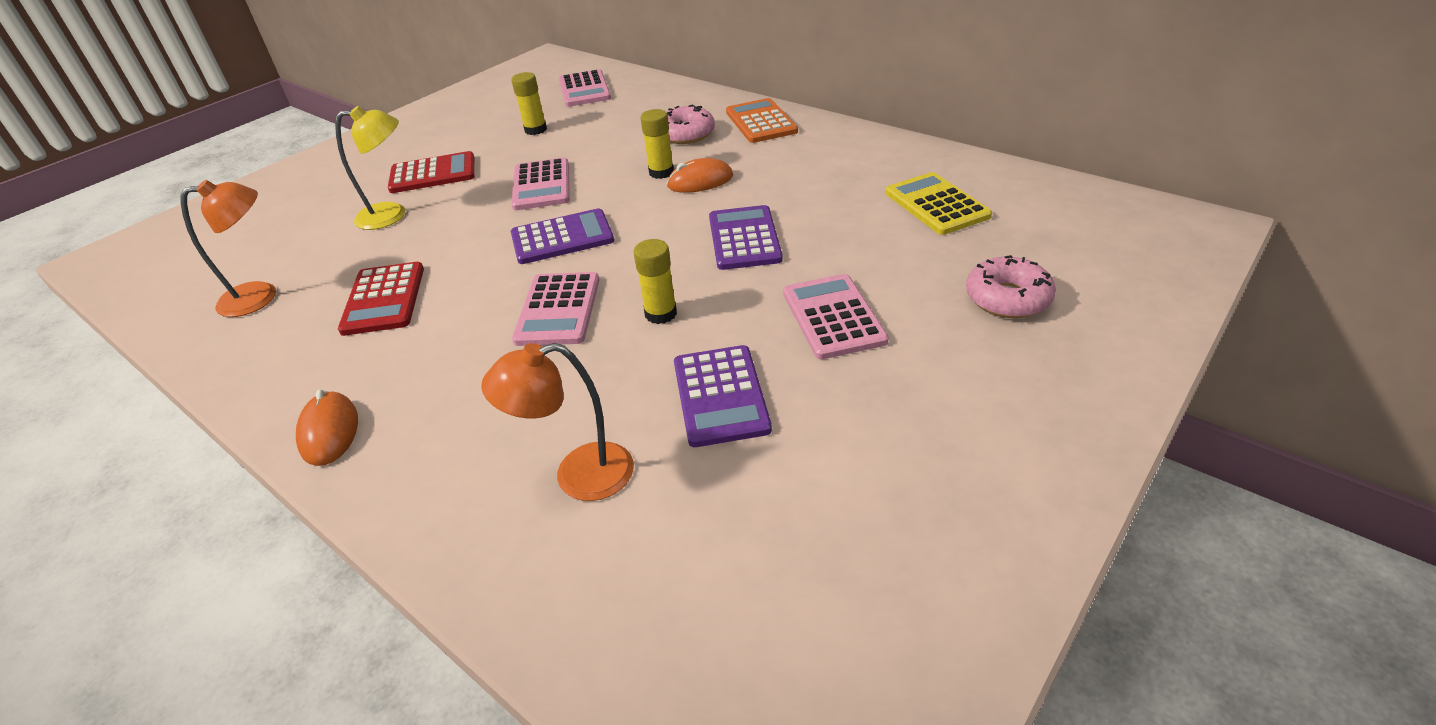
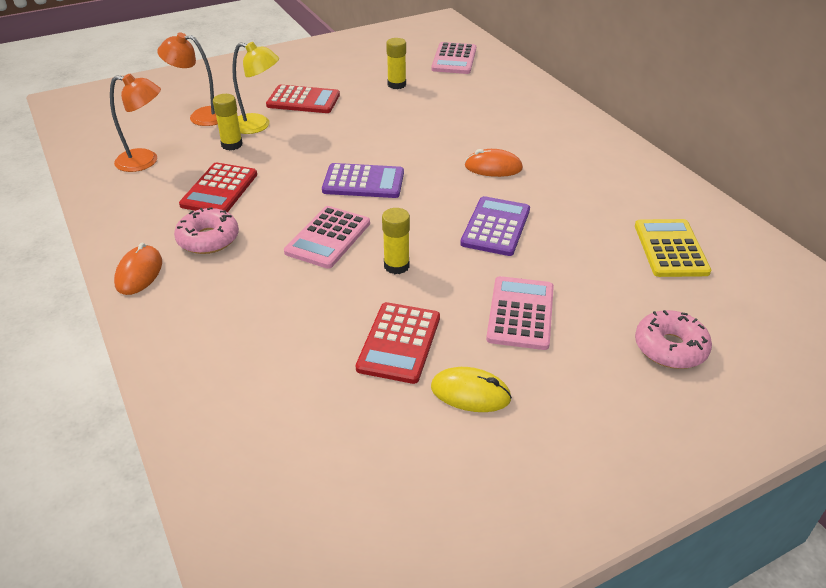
camera: 20 degrees right, 0 degrees up
orange lamp [481,343,634,501] -> orange lamp moved to [157,33,218,126]
pink calculator [511,157,570,210] -> none
yellow glue stick [641,109,674,179] -> yellow glue stick moved to [213,94,242,150]
pink donut [666,104,715,144] -> pink donut moved to [174,207,239,254]
purple calculator [674,345,772,447] -> red calculator [356,302,440,384]
orange calculator [726,98,798,143] -> none
none -> yellow mouse [431,367,512,412]

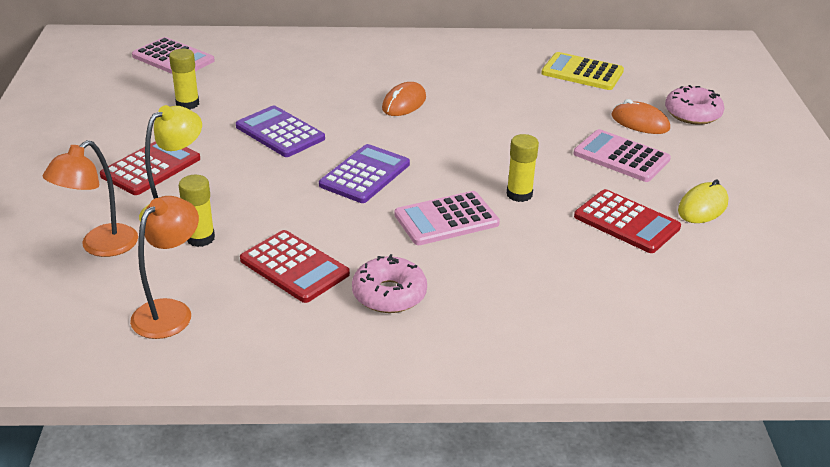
camera: 65 degrees left, 5 degrees down
orange mouse [114,243,162,295] -> orange mouse moved to [611,99,670,134]
pink calculator [284,206,370,269] -> pink calculator turned 105 degrees clockwise [394,191,500,245]
purple calculator [460,196,530,256] -> purple calculator moved to [236,105,325,157]

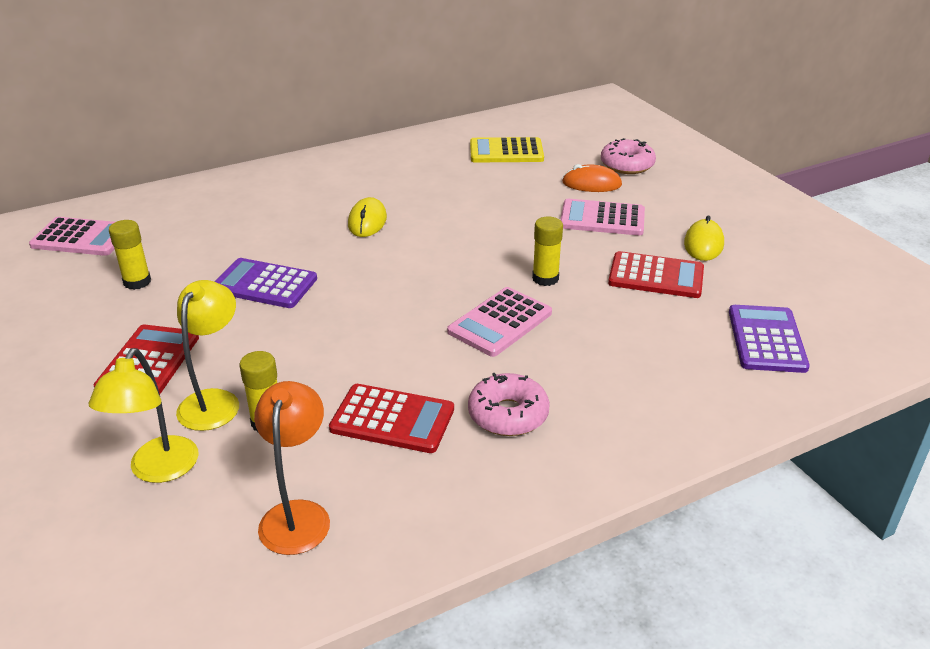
camera: 25 degrees left, 0 degrees up
orange lamp [43,140,138,257] -> yellow lamp [89,348,198,483]
purple calculator [319,144,410,203] -> purple calculator moved to [729,305,810,373]
orange mouse [382,82,426,116] -> yellow mouse [348,197,387,237]

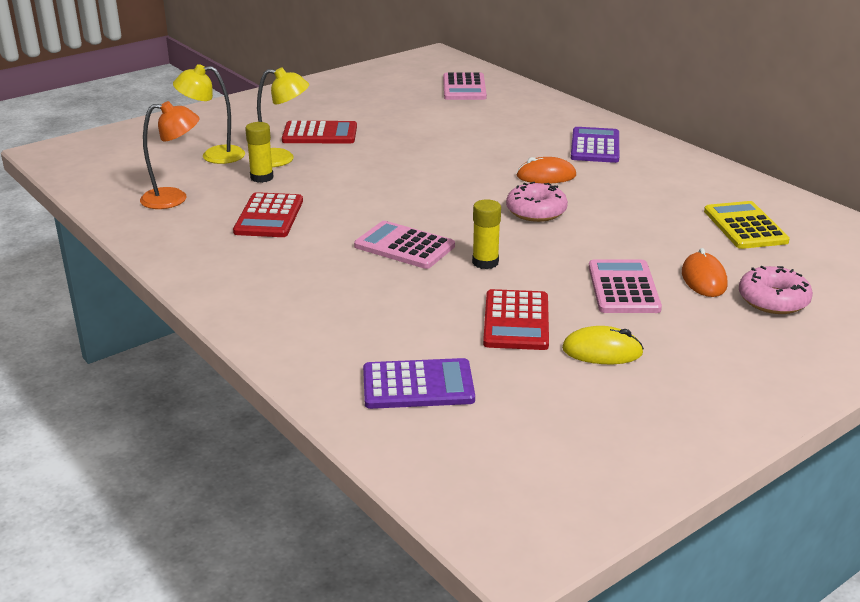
camera: 80 degrees right, 5 degrees down
yellow glue stick [109,220,151,290] -> none
purple calculator [215,258,317,308] -> purple calculator moved to [571,127,619,163]
yellow mouse [348,197,387,237] -> orange mouse [516,157,576,184]
pink donut [468,373,550,436] -> pink donut moved to [506,182,568,222]

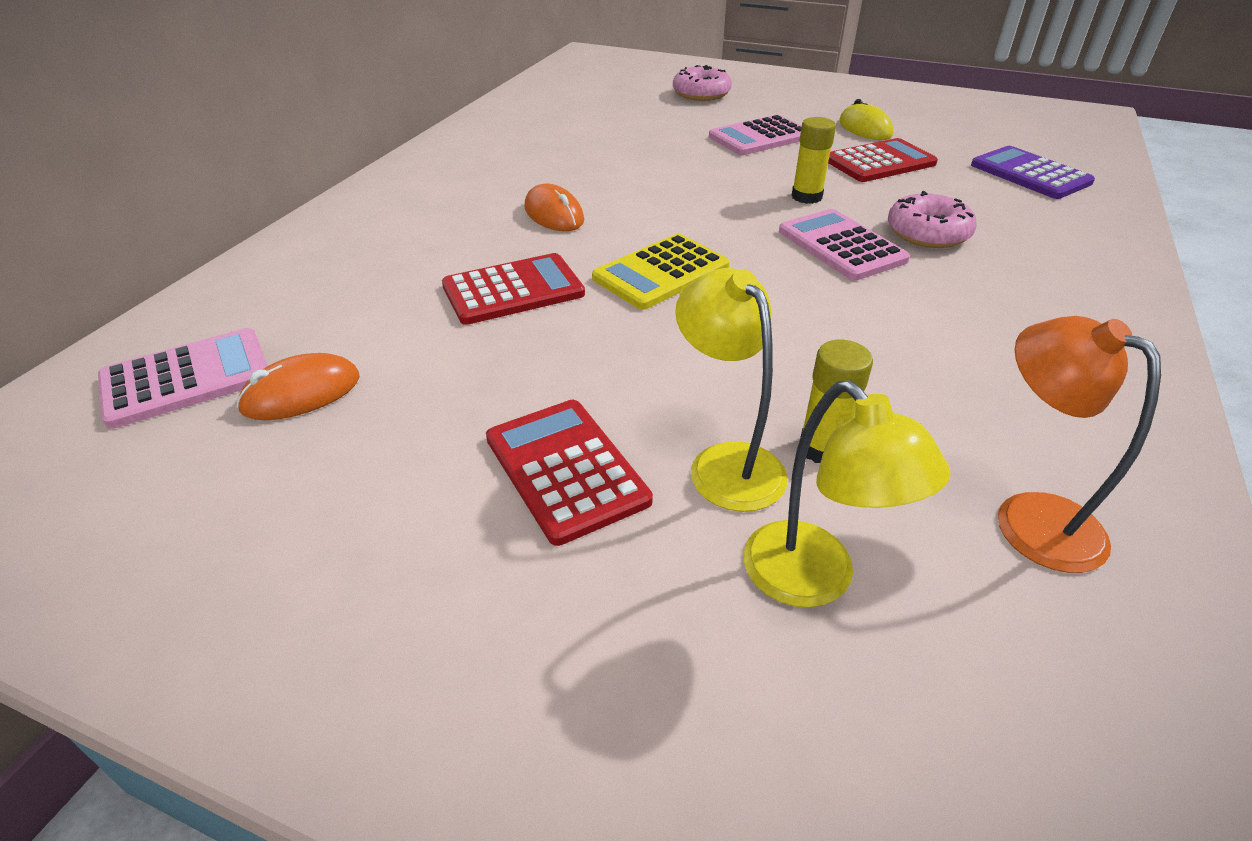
camera: 120 degrees left, 10 degrees up
red calculator [233,192,303,237] -> red calculator moved to [442,253,585,325]
pink calculator [354,221,455,269] -> pink calculator turned 150 degrees clockwise [779,209,910,281]
pink donut [506,182,568,222] -> pink donut moved to [888,191,977,248]
purple calculator [571,127,619,163] -> none
orange mouse [682,248,727,297] -> orange mouse moved to [237,353,360,420]
yellow calculator [704,201,790,249] -> yellow calculator moved to [592,234,730,310]

